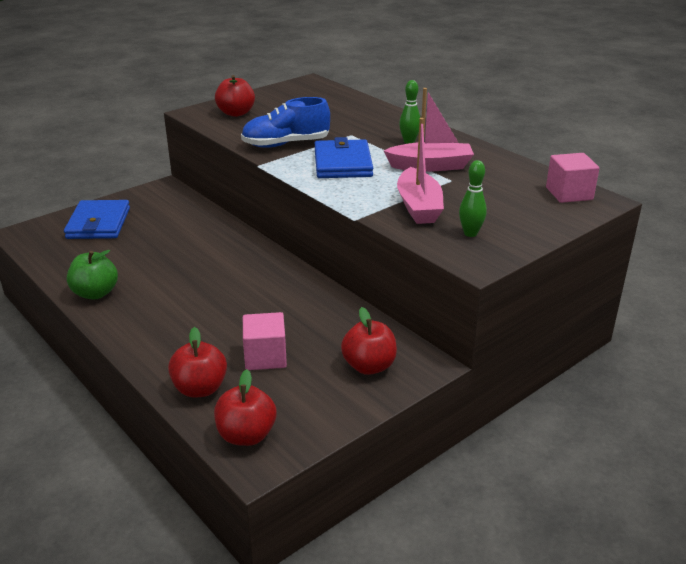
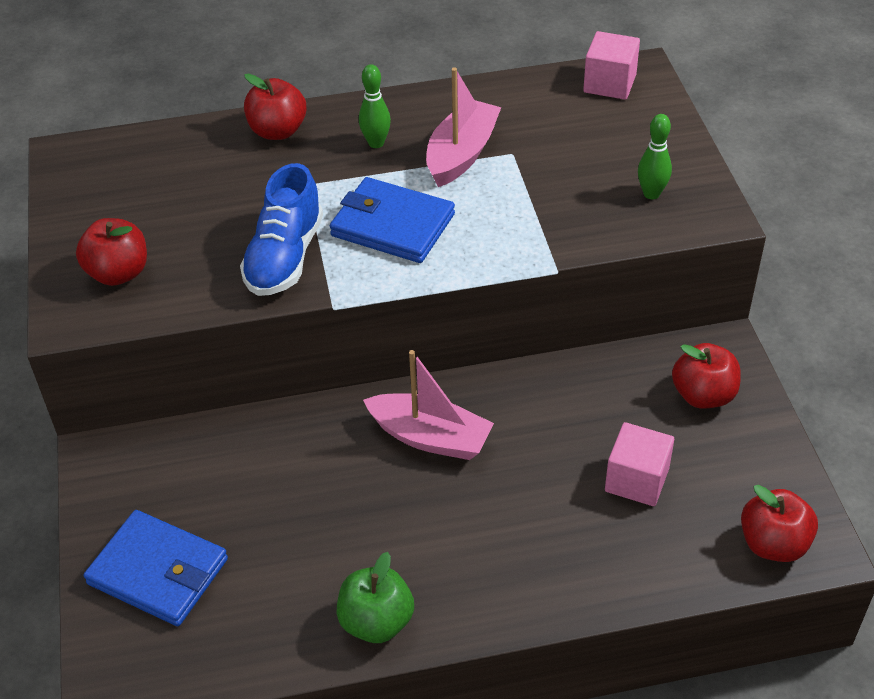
camera: 60 degrees left, 15 degrees up
red apple [168,327,227,398] -> red apple moved to [244,73,307,140]
pink boat [397,118,444,224] -> pink boat moved to [363,350,494,460]

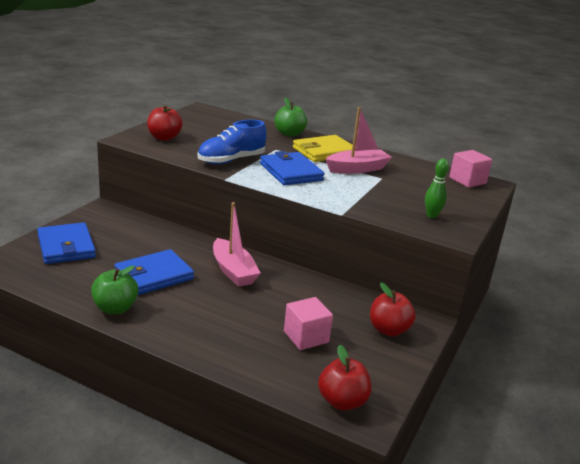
camera: 35 degrees right, 20 degrees down
red apple [244,73,307,140] -> green apple [275,98,307,137]
green bowling pin [359,64,391,148] -> yellow wallet [293,135,353,162]
none -> blue wallet [114,249,194,295]

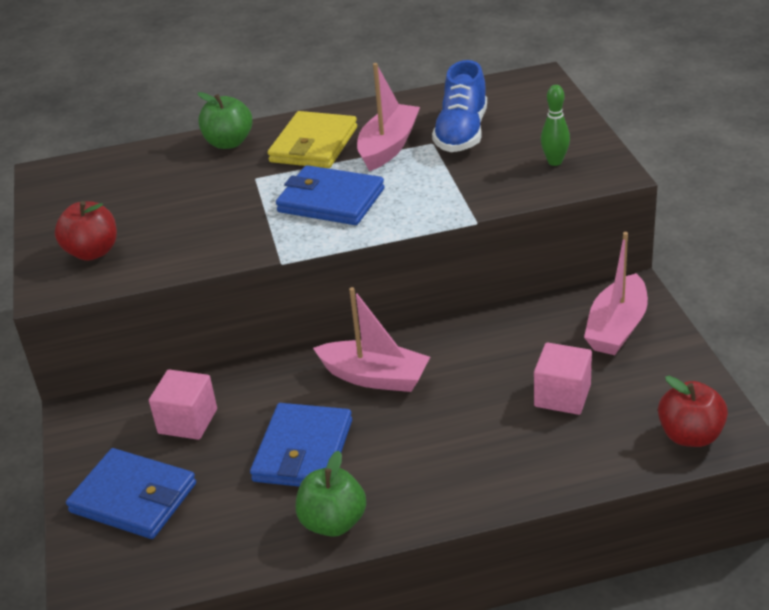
camera: 35 degrees left, 10 degrees up
blue shoe [197,120,267,164] -> blue shoe moved to [432,60,487,152]
red apple [370,282,416,336] -> pink boat [584,232,648,355]
pink cube [449,150,492,188] -> pink cube moved to [149,369,217,440]

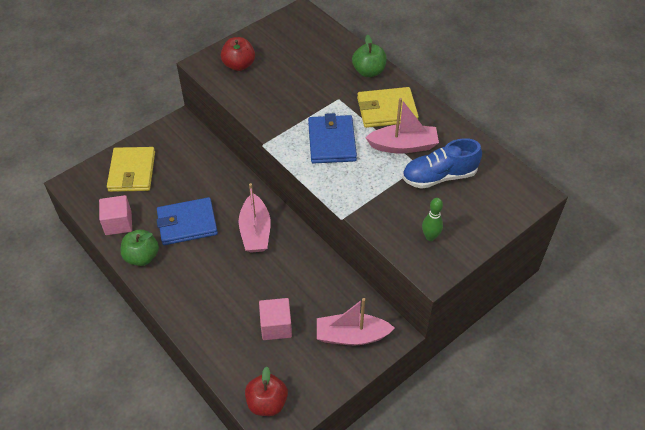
camera: 60 degrees right, 15 degrees up
blue wallet [66,448,196,539] -> yellow wallet [107,147,155,192]
pink cube [149,369,217,440] -> pink cube moved to [99,195,132,235]

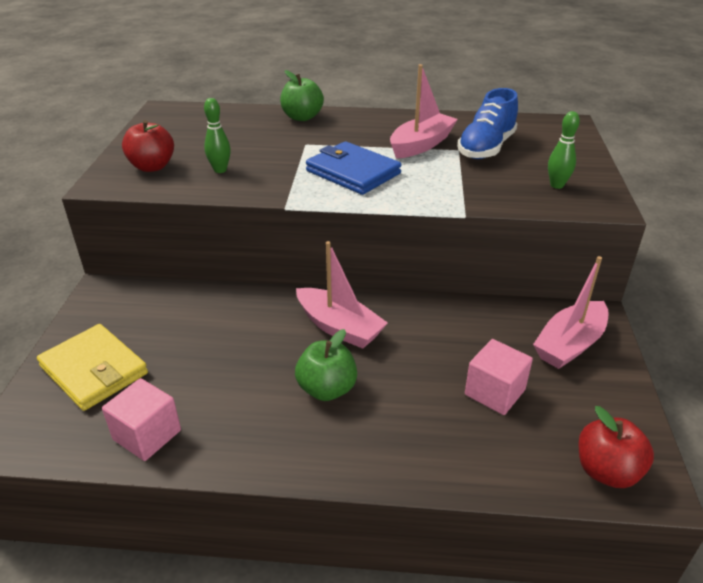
camera: 45 degrees left, 15 degrees down
green apple [120,229,159,266] -> green apple moved to [295,329,357,401]
blue wallet [157,197,218,245] -> none
yellow wallet [357,87,419,128] -> none
none -> green bowling pin [204,98,231,173]

